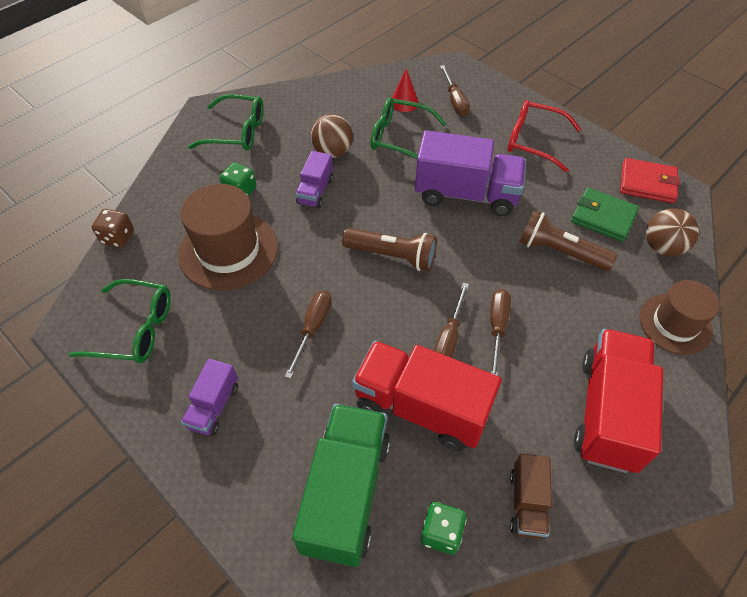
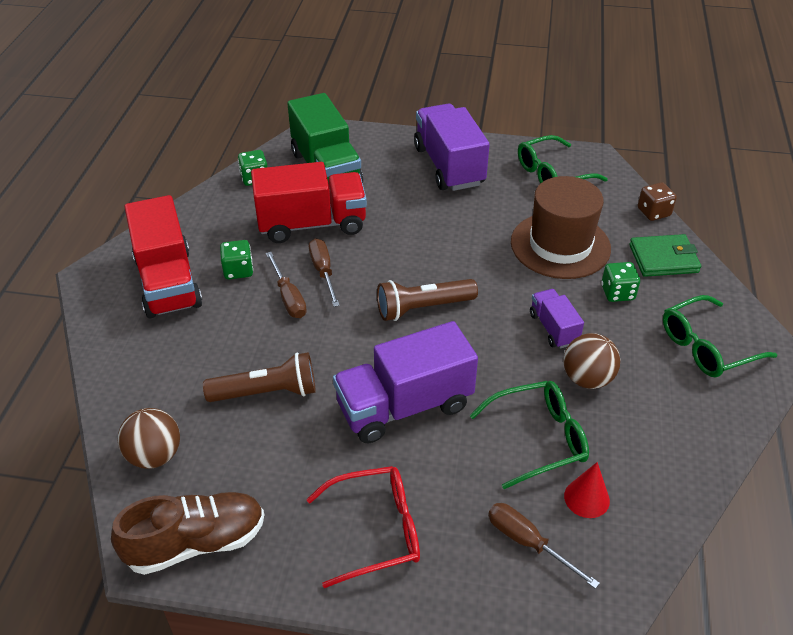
camera: 145 degrees right, 10 degrees down
purple truck [181,359,238,436] -> purple truck [414,104,490,191], size x1.94
brown screwdriver [285,291,332,379] -> none
brown truck [510,453,552,539] -> none
green wallet [571,188,639,242] -> green wallet moved to [629,234,701,277]
red wallet [620,158,680,203] -> brown shoe [111,492,264,575]
brown hat [639,280,720,355] -> none
none -> green dice [220,240,253,279]

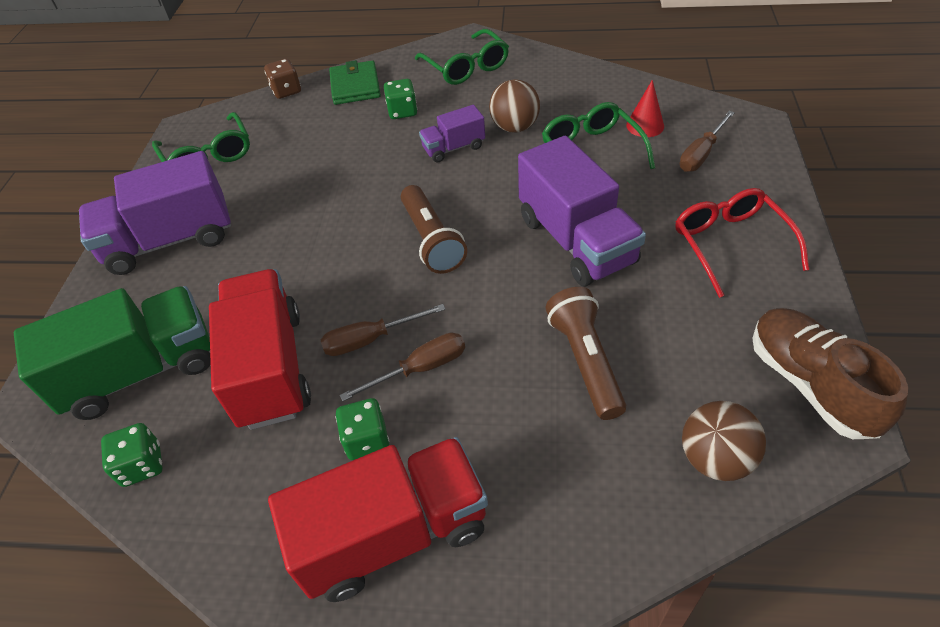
camera: 90 degrees left, 5 degrees up
brown hat [511,176,611,279] -> none

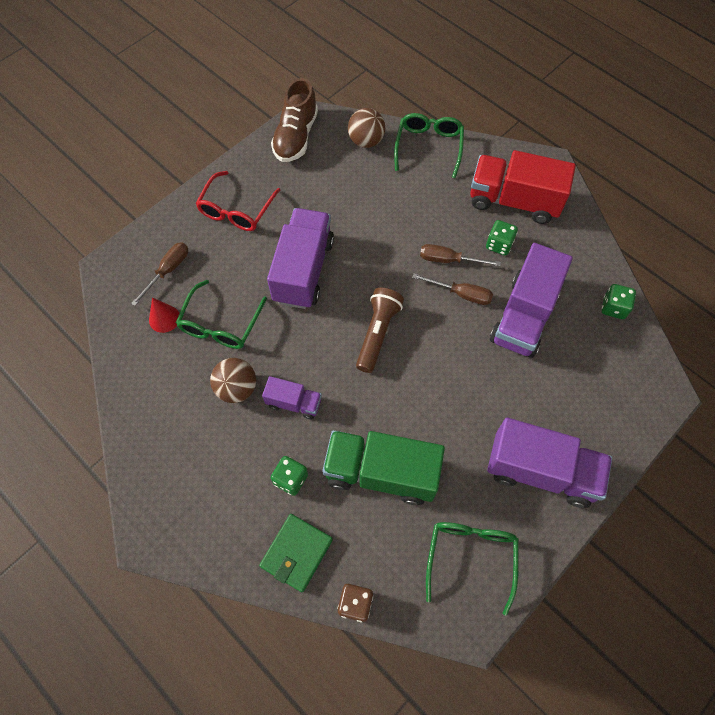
camera: 145 degrees left, 15 degrees up
green truck [14,286,211,420] -> green truck moved to [322,430,445,505]
red truck [209,269,311,430] -> purple truck [490,243,573,358]
green glasses [415,29,509,85] -> green glasses moved to [394,113,464,178]
brown flashlight [546,287,626,420] -> none
brown screwdriver [679,111,735,172] -> brown screwdriver turned 45 degrees counterclockwise [131,242,188,306]

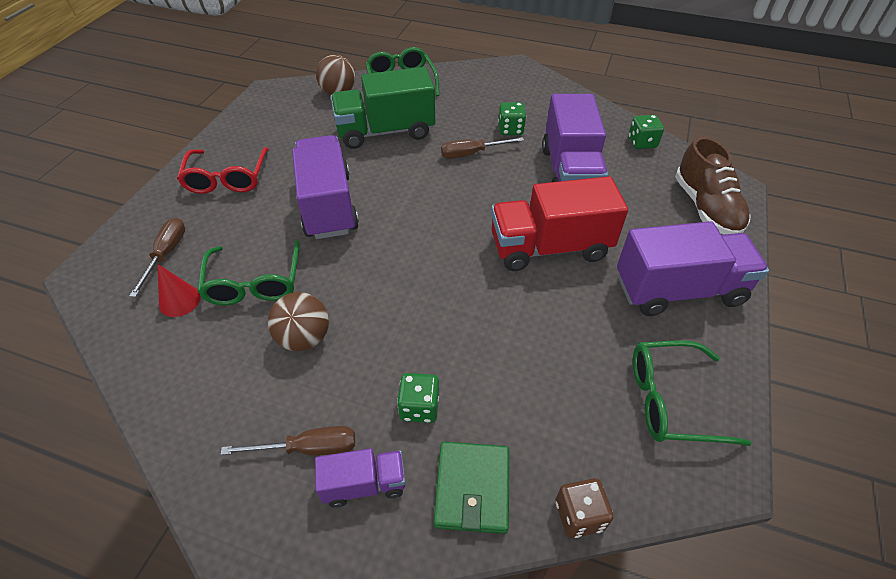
camera: 25 degrees left, 15 degrees down
purple truck [262,376,322,420] -> purple truck moved to [315,448,405,508]
brown shoe [271,78,318,162] -> brown shoe moved to [675,137,751,235]
green truck [322,430,445,505] -> green truck moved to [331,67,435,149]
brown flashlight [356,288,404,373] -> none
brown screwdriver [412,274,493,305] -> brown screwdriver moved to [221,426,355,455]
green glasses [426,522,519,616] -> green glasses turned 75 degrees counterclockwise [633,340,752,446]
red truck [470,150,576,224] -> red truck moved to [491,176,628,271]

